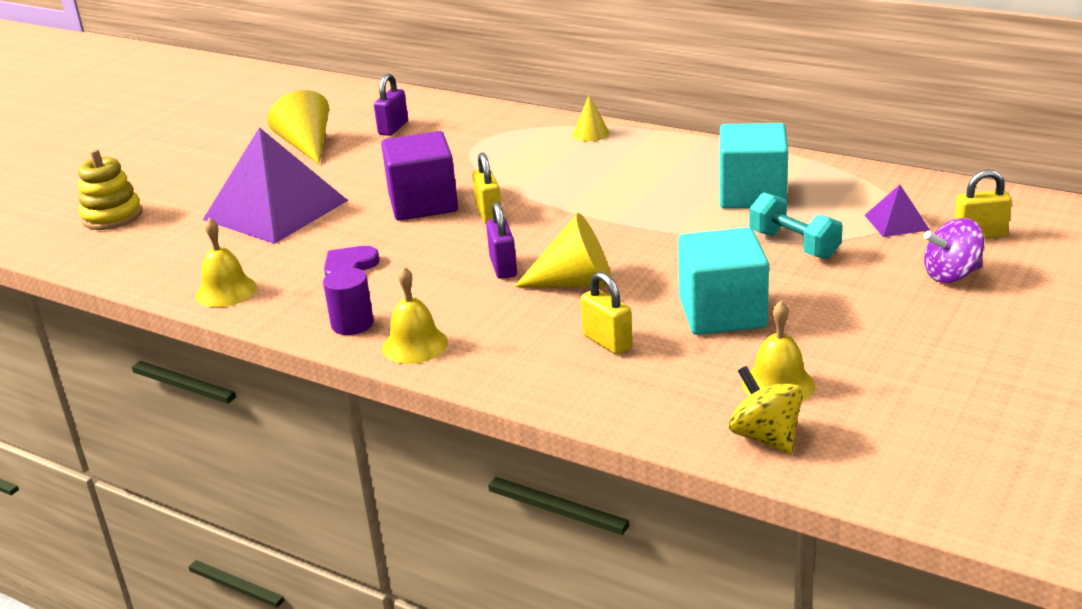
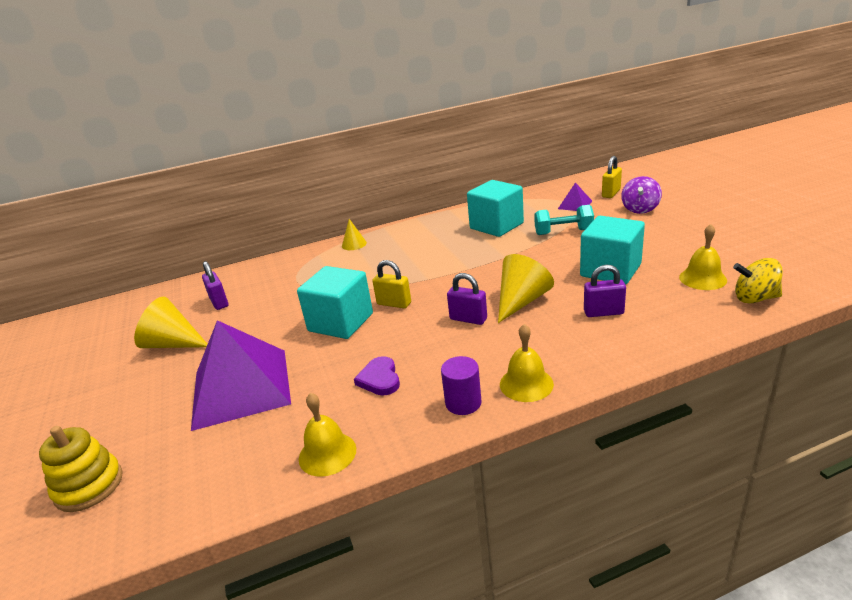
camera: 50 degrees left, 0 degrees up
purple cube [381,131,458,221] -> turquoise cube [297,266,373,339]
yellow padlock [581,272,633,355] -> purple padlock [584,265,626,317]

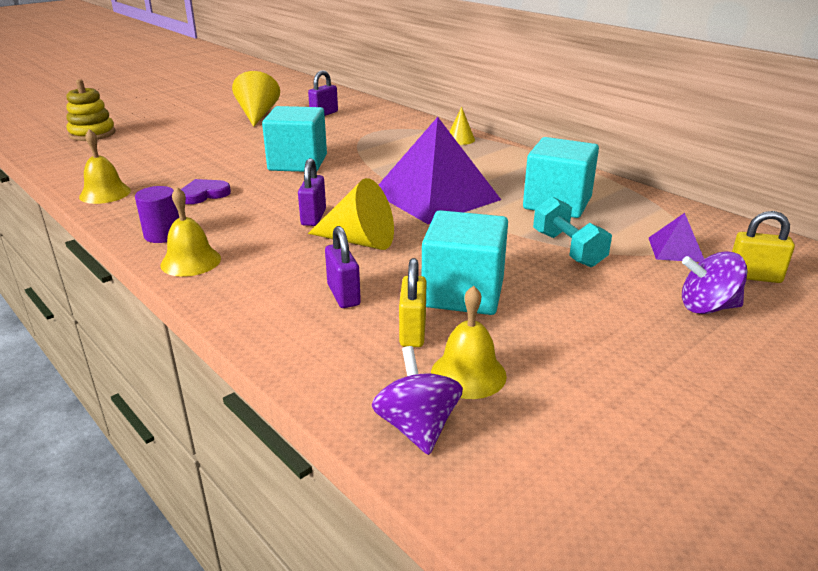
camera: 65 degrees right, 0 degrees up
purple pyramid [191,320,291,431] -> purple pyramid moved to [379,117,501,224]
yellow padlock [373,260,411,308] -> yellow padlock moved to [399,258,426,347]
yellow spinning top [733,258,783,304] -> purple spinning top [372,346,463,455]

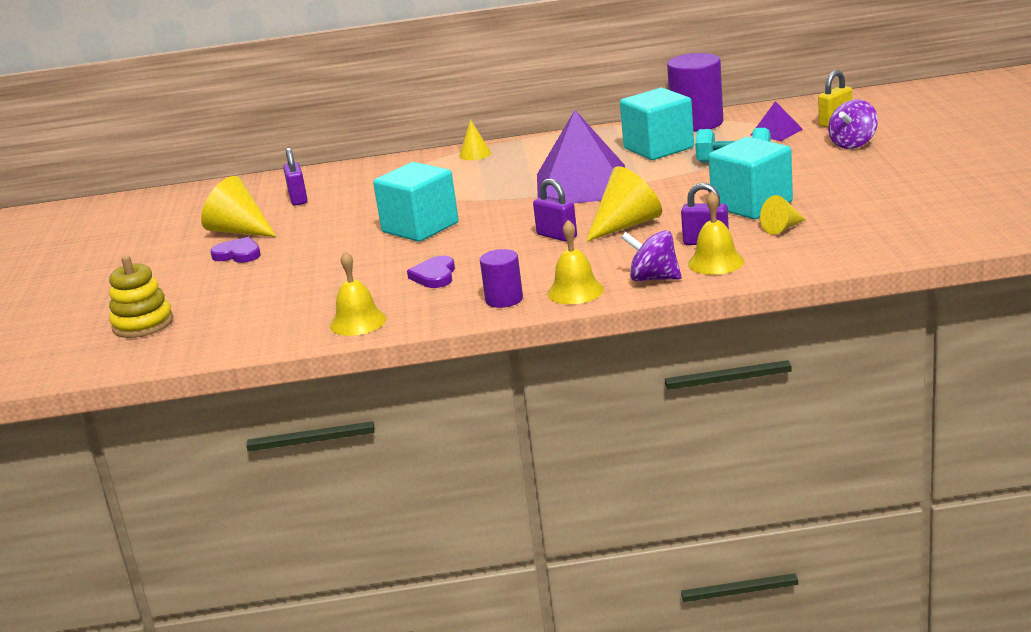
camera: 50 degrees left, 5 degrees down
purple spinning top [372,346,463,455] -> purple spinning top moved to [621,230,682,281]
yellow padlock [399,258,426,347] -> yellow cone [760,195,806,235]
yellow bell [431,286,507,399] -> yellow bell moved to [688,192,744,275]
none -> purple heart [210,237,261,263]
none -> purple cylinder [667,53,723,132]

